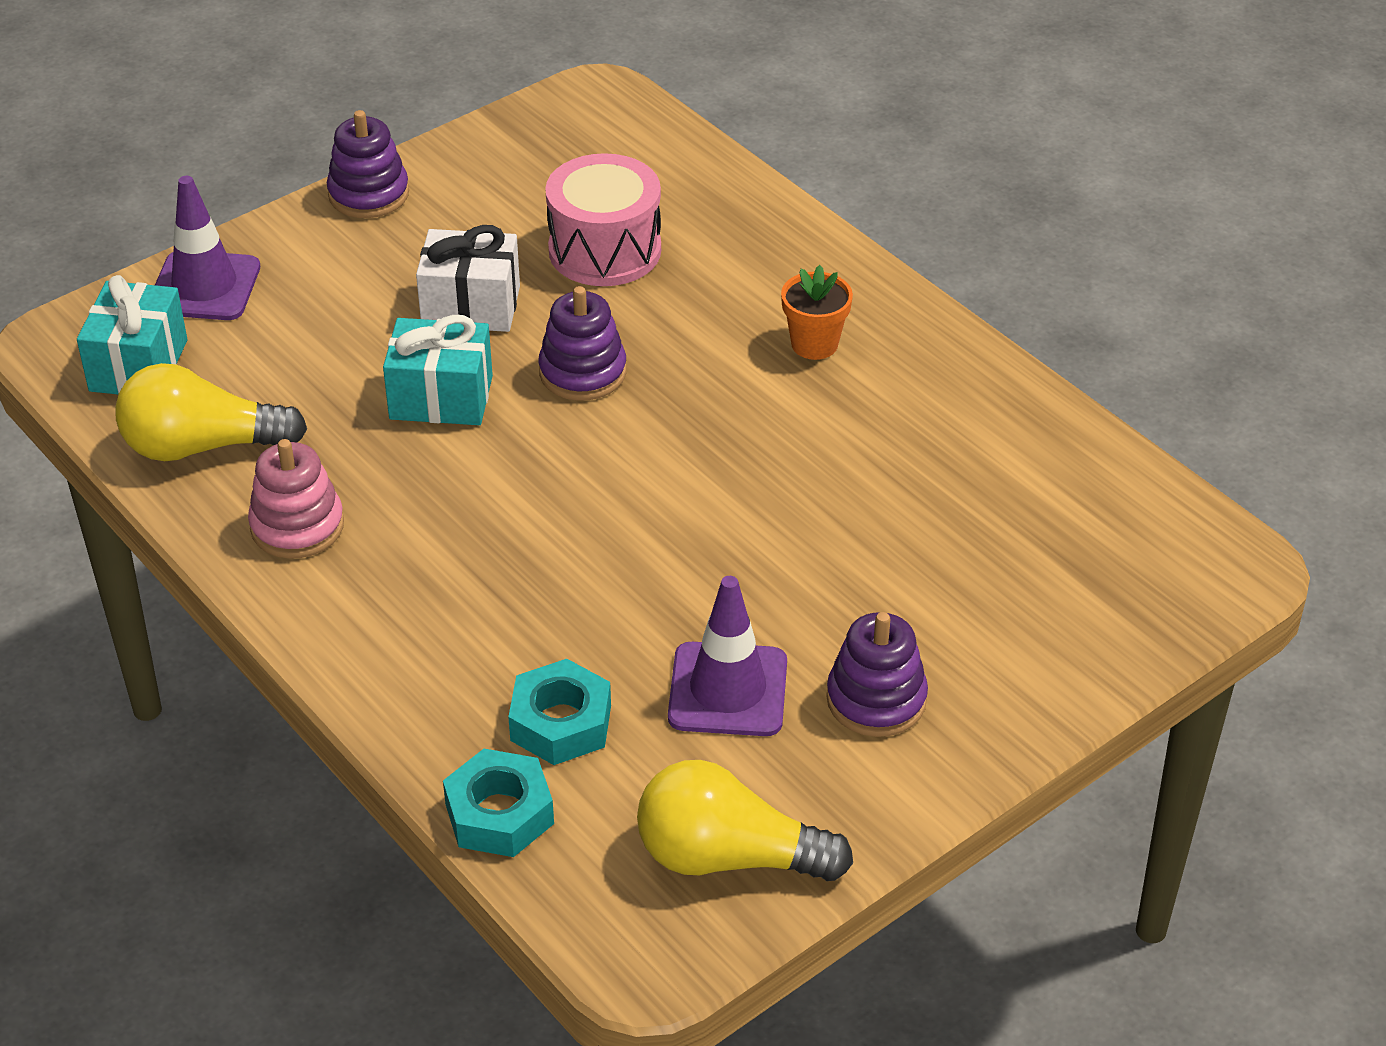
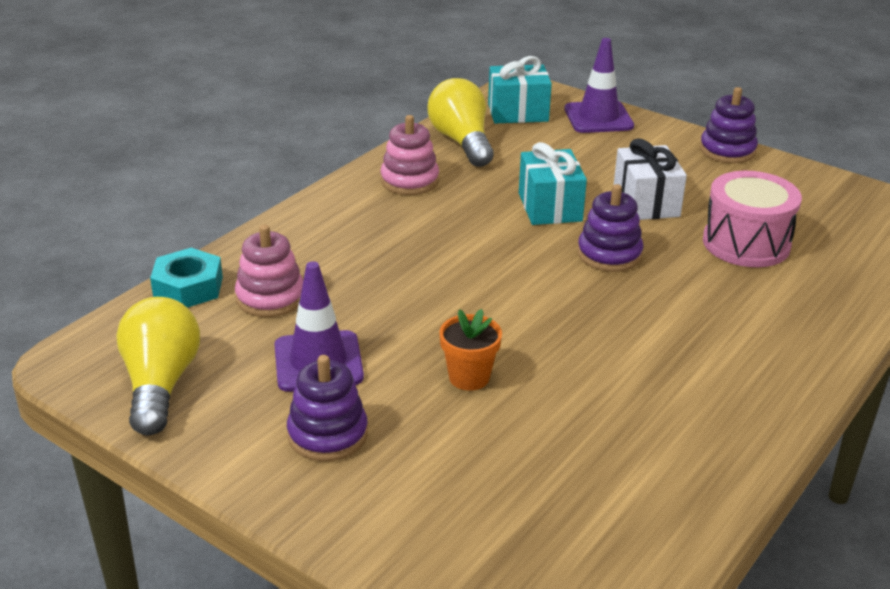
camera: 75 degrees right, 10 degrees down
turquoise nut [508,659,611,765] -> pink stacking toy [235,225,303,317]
orange flower pot [781,265,853,360] -> orange flower pot moved to [439,309,502,391]

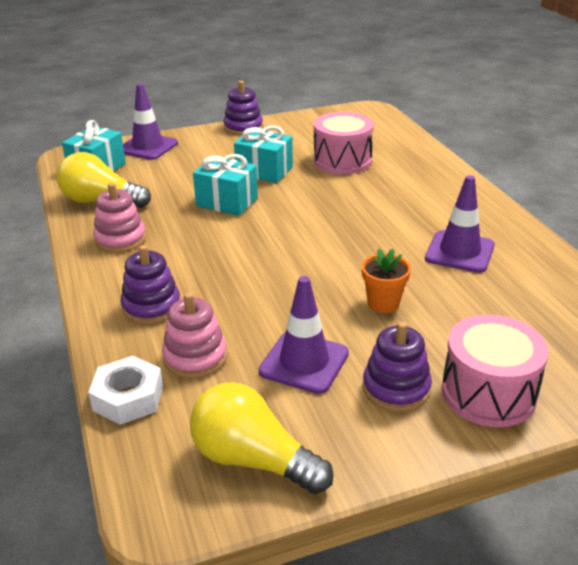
camera: 55 degrees left, 0 degrees up
turquoise nut [150,248,223,308] -> white nut [88,356,163,425]
purple stacking toy [577,184,643,272] -> purple stacking toy moved to [121,245,180,324]
white gift [614,138,687,220] -> turquoise gift [234,126,293,183]
none -> purple traffic cone [425,175,495,273]
none -> pink drum [442,315,549,427]

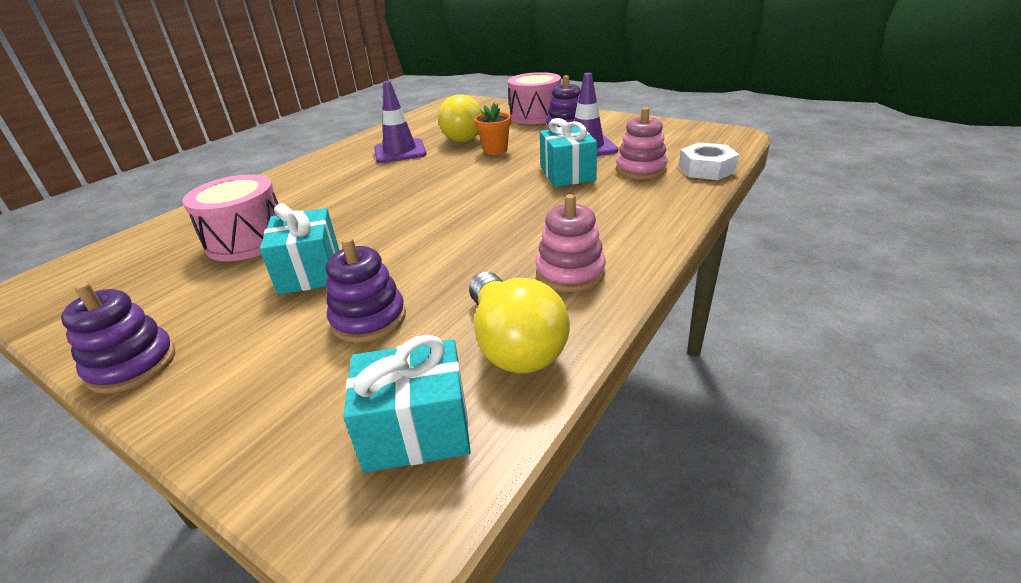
camera: 125 degrees left, 0 degrees up
purple stacking toy [121,245,180,324] -> purple stacking toy moved to [326,238,406,343]
purple traffic cone [123,83,178,160] -> none
yellow light bulb [190,382,334,494] -> yellow light bulb moved to [438,94,483,142]
turquoise gift [193,154,258,216] -> turquoise gift moved to [540,118,597,187]

